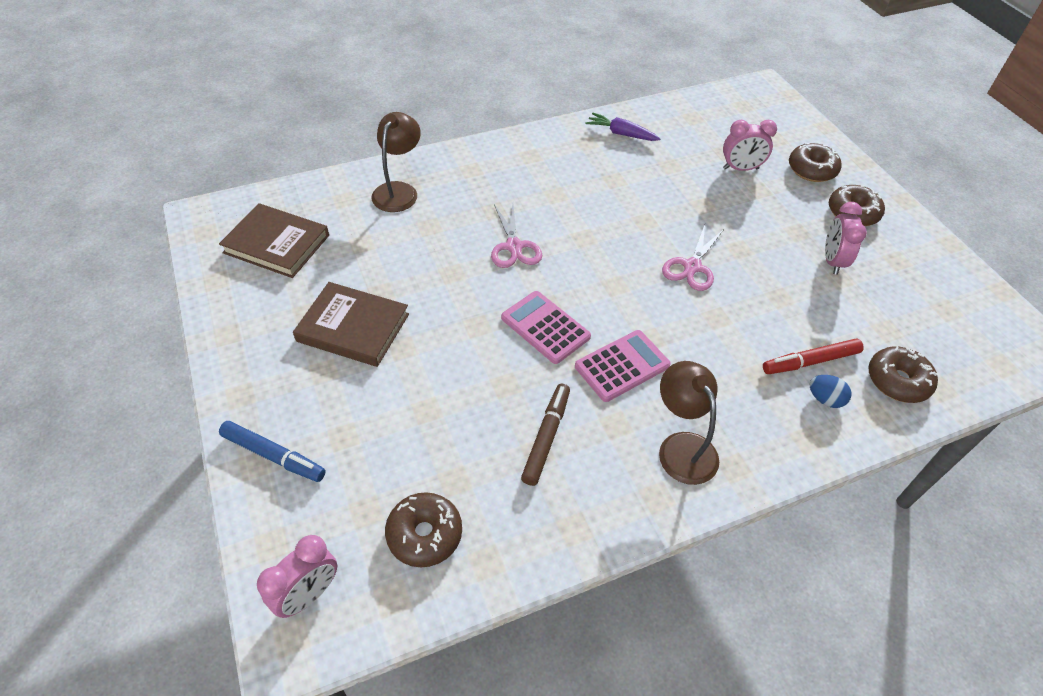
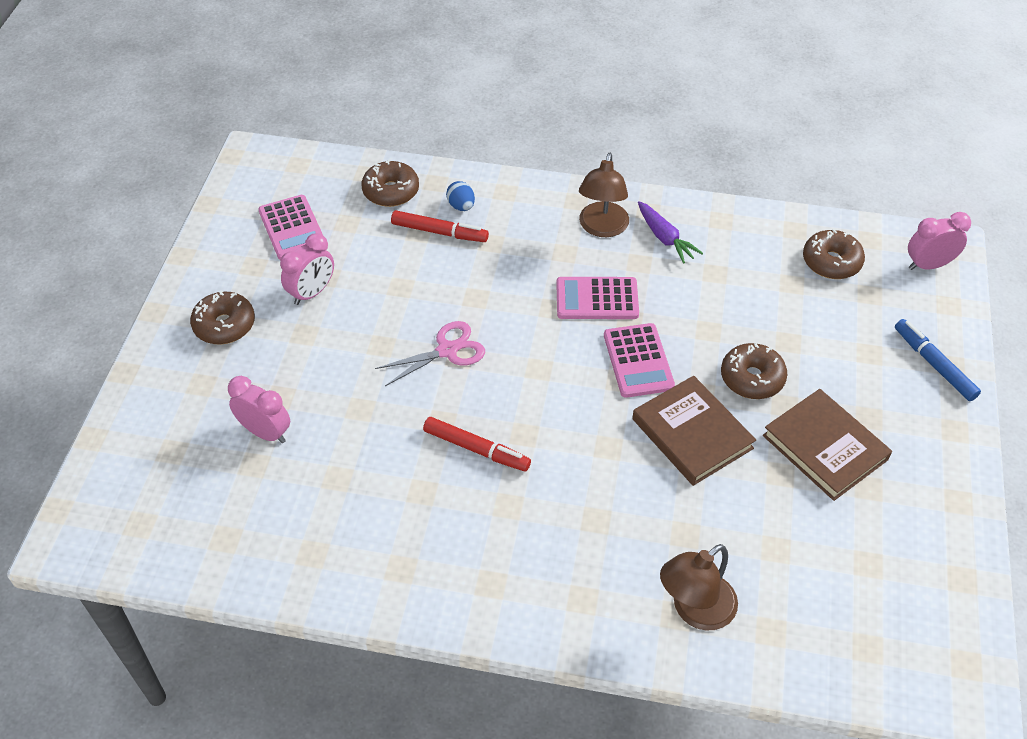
camera: 145 degrees left, 0 degrees up
brown book [219,203,329,278] -> brown book moved to [632,376,756,486]
pink scissors [491,204,542,268] -> none
brown marker [521,384,570,486] -> none
purple carrot [586,113,660,141] -> purple carrot moved to [638,201,703,264]
brown donut [789,143,842,182] -> brown donut moved to [721,342,787,399]
none -> pink calculator [258,195,323,260]
none -> red marker [423,417,531,471]

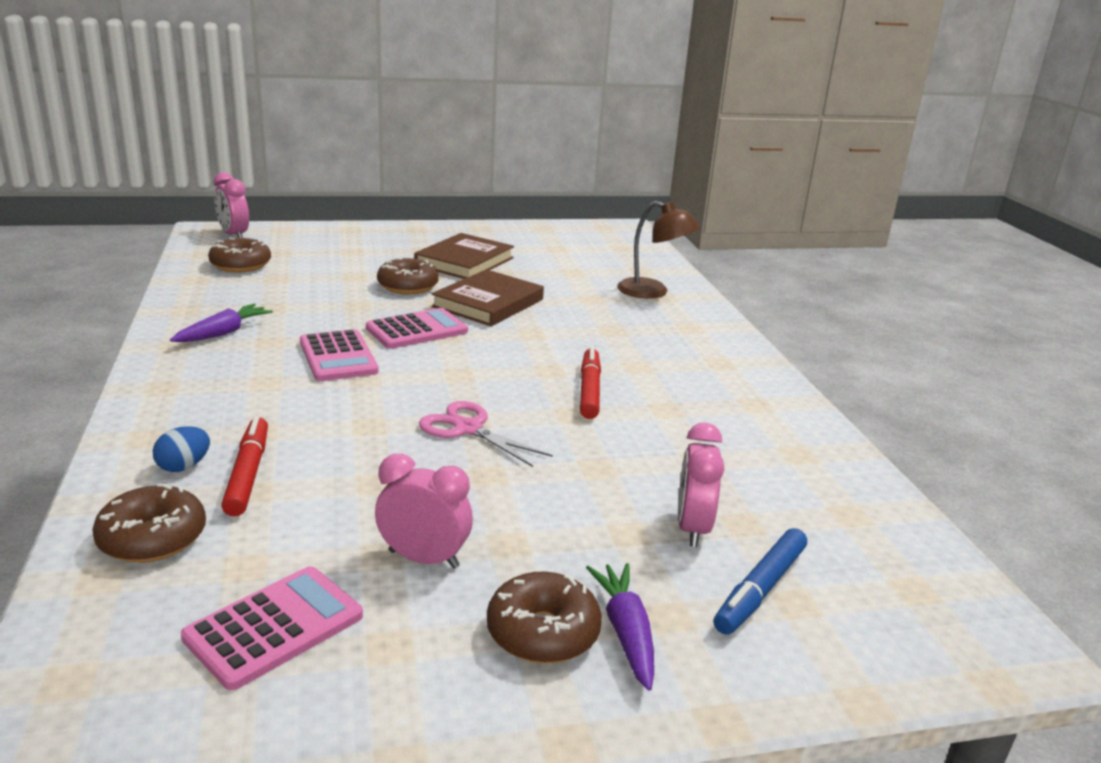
camera: 115 degrees left, 25 degrees down
brown lamp [579,153,629,237] -> none
blue marker [895,319,981,401] -> blue marker moved to [713,528,807,635]
none -> purple carrot [586,563,654,691]

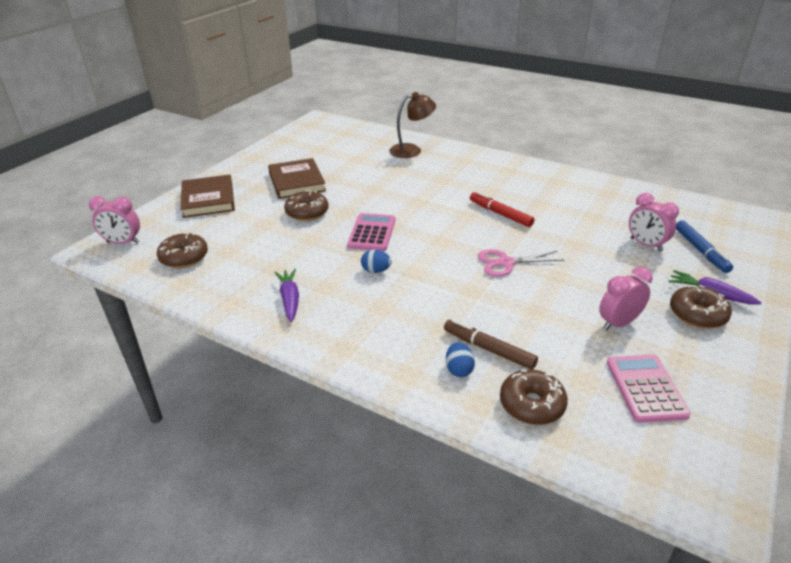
camera: 45 degrees left, 10 degrees up
red marker [221,416,268,517] -> brown marker [444,319,538,370]
pink calculator [300,329,379,381] -> blue egg [361,250,392,273]
brown book [432,269,544,326] -> brown book moved to [181,175,235,218]

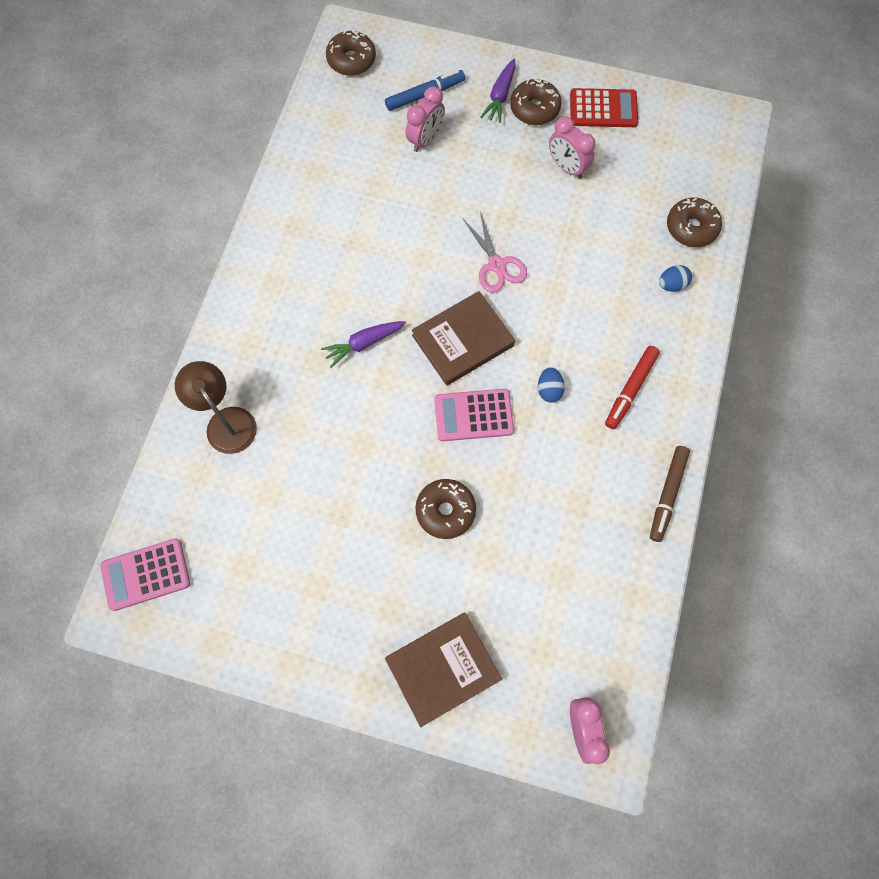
camera: 105 degrees left, 35 degrees up
brown donut [157,232,208,268] -> brown donut moved to [326,30,376,76]
brown book [268,158,326,199] -> brown book moved to [412,291,515,386]
purple carrot [274,269,299,322] -> purple carrot moved to [321,321,406,368]
brown marker [444,319,538,370] -> brown marker moved to [650,446,690,542]
red marker [470,191,534,227] -> red marker moved to [605,346,660,429]
pink calculator [607,354,691,423] -> pink calculator moved to [100,538,190,611]
none -> red calculator [570,88,638,127]

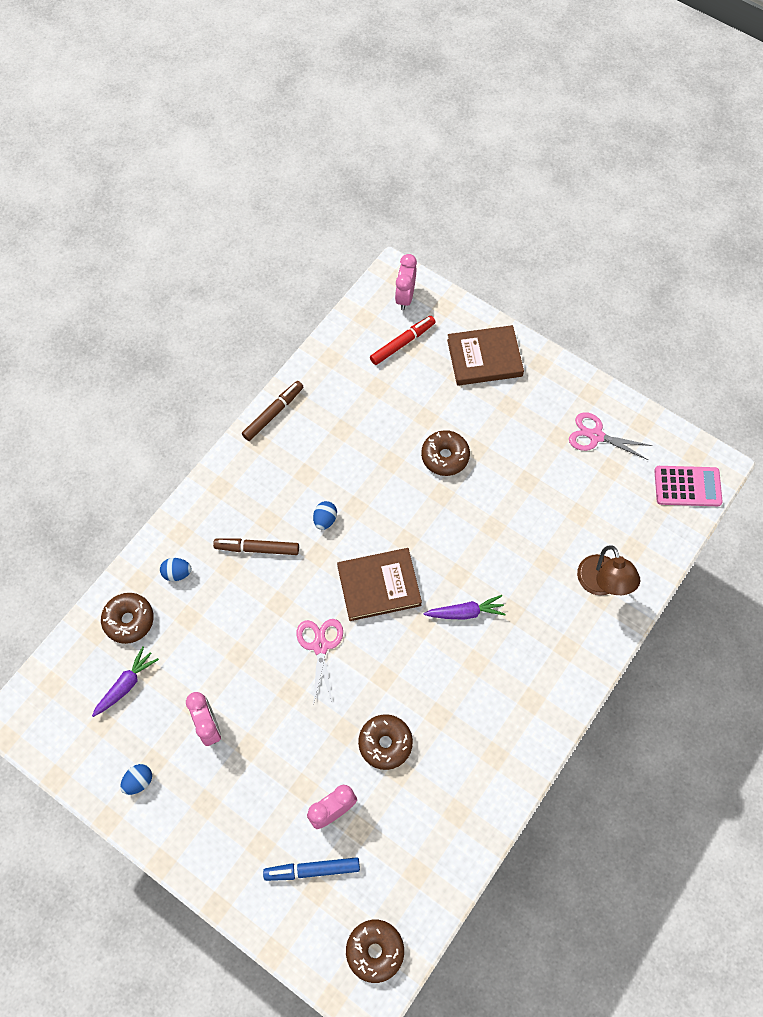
camera: 160 degrees left, 5 degrees down
pink calculator [434,389,514,441] -> none
purple carrot [481,59,516,123] -> purple carrot moved to [92,646,159,717]
brown donut [510,79,561,125] -> brown donut moved to [358,714,413,770]
red calculator [570,88,638,127] -> blue egg [120,764,152,795]
red marker [605,346,660,429] -> red marker moved to [370,316,435,365]
none -> brown marker [213,538,299,555]
none -> pink scissors [569,412,652,460]

